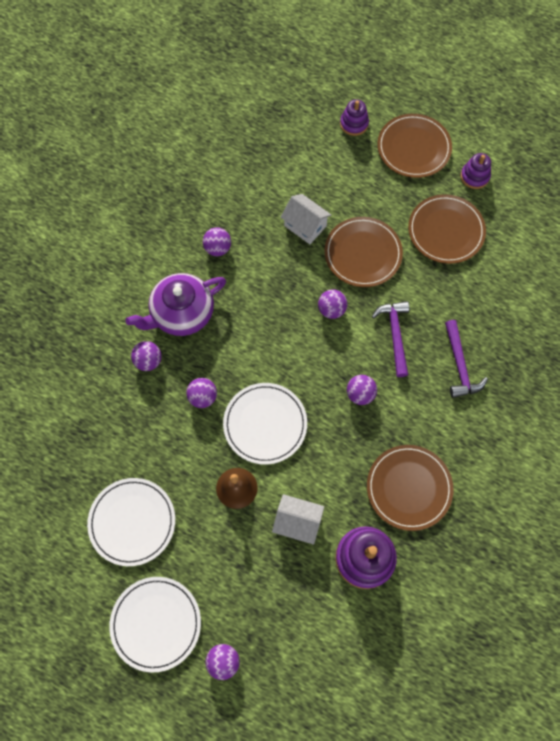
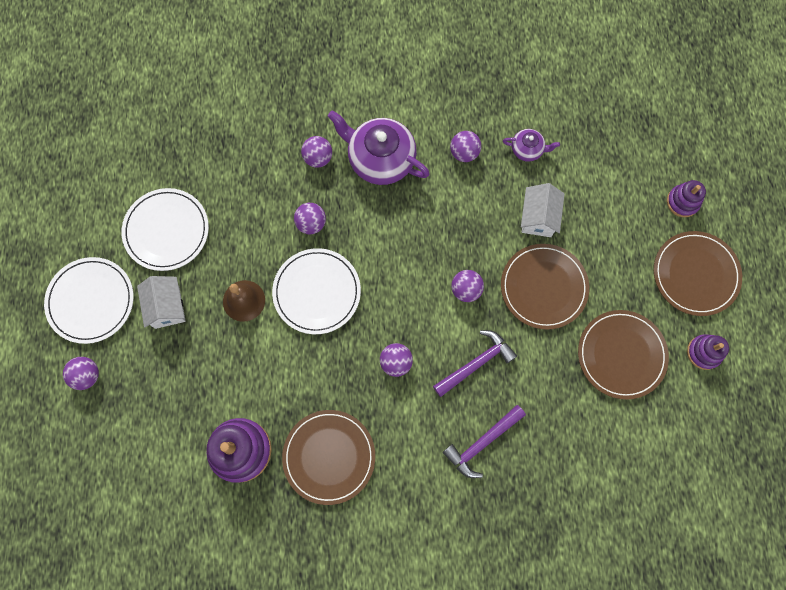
camera: 60 degrees right, 5 degrees up
white house [272,494,324,545] -> white house moved to [137,276,186,329]
none -> purple teapot [503,129,560,162]

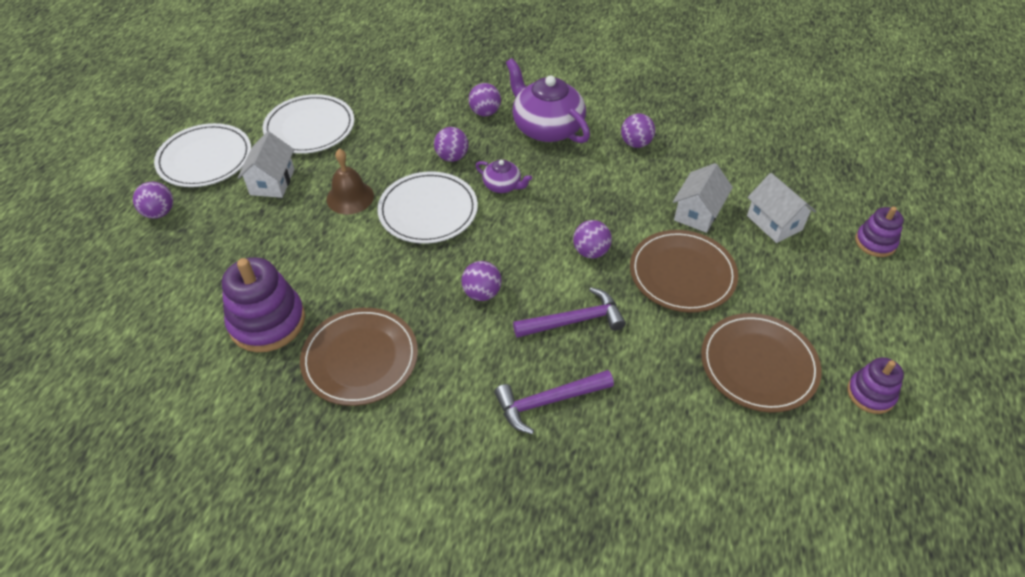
camera: 20 degrees right, 25 degrees down
purple teapot [503,129,560,162] -> purple teapot moved to [475,159,532,193]
brown plate [654,231,742,316] -> none
none -> white house [747,173,816,243]

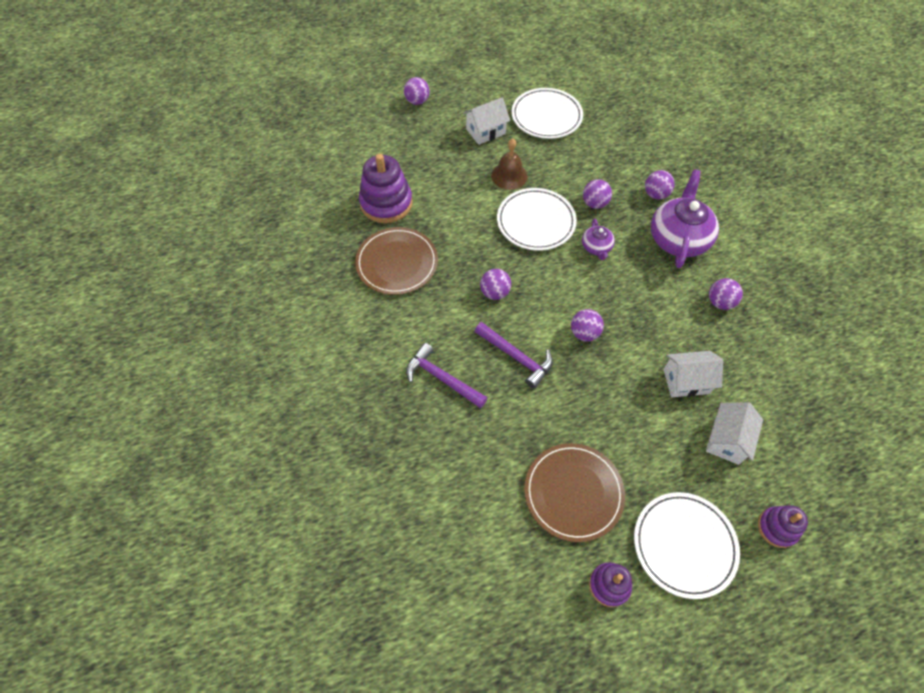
camera: 55 degrees right, 10 degrees up
white plate [154,123,251,187] -> white plate moved to [634,492,740,599]
brown plate [630,230,738,313] -> none

